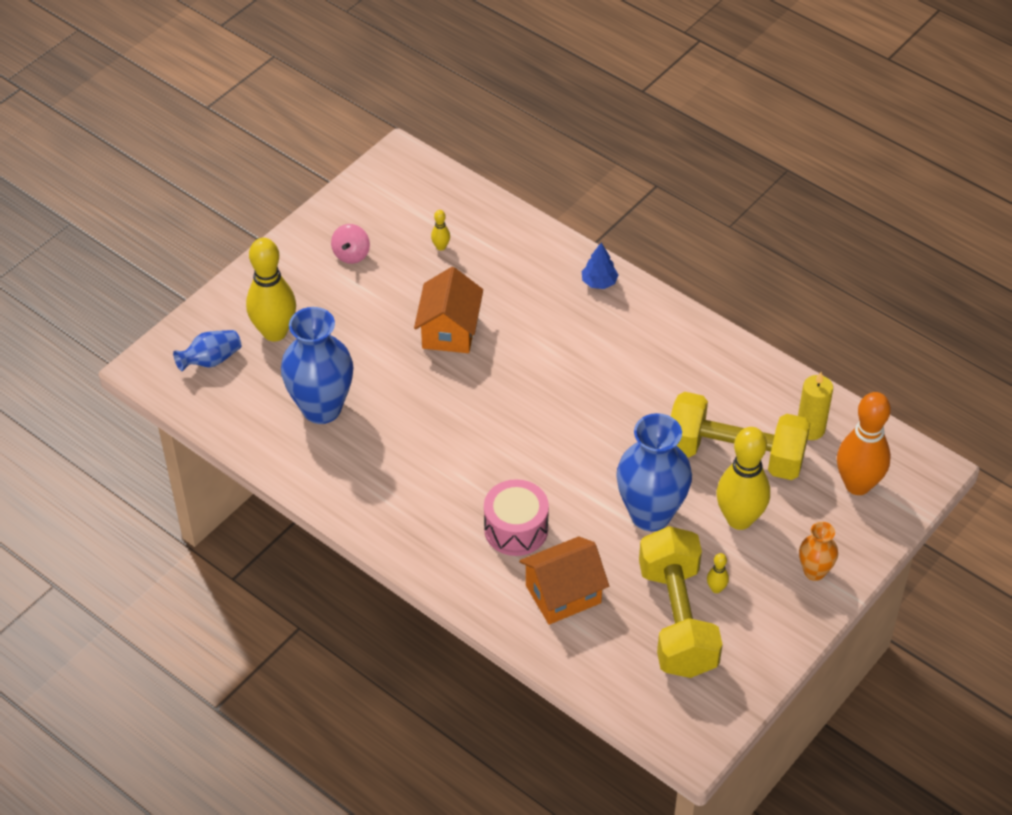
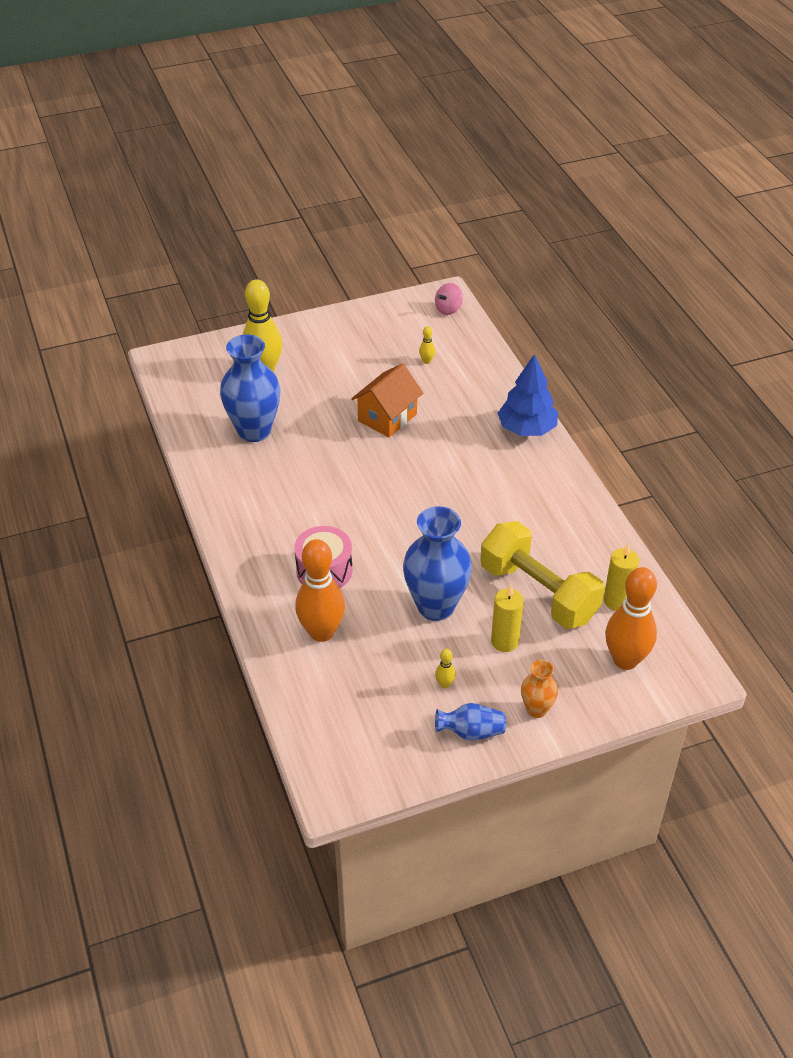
camera: 30 degrees right, 5 degrees down
blue vase [173,330,241,371] -> blue vase moved to [435,703,506,741]
pink spinning top [331,224,370,264] -> pink spinning top moved to [435,283,463,315]
orange house [519,536,609,625] -> orange bowling pin [295,539,345,642]
blue tree [582,242,619,289] -> blue tree [498,354,558,436], size x1.87
yellow dumbbell [639,526,723,678] -> none
yellow bowling pin [717,427,770,530] -> yellow candle [491,585,524,652]

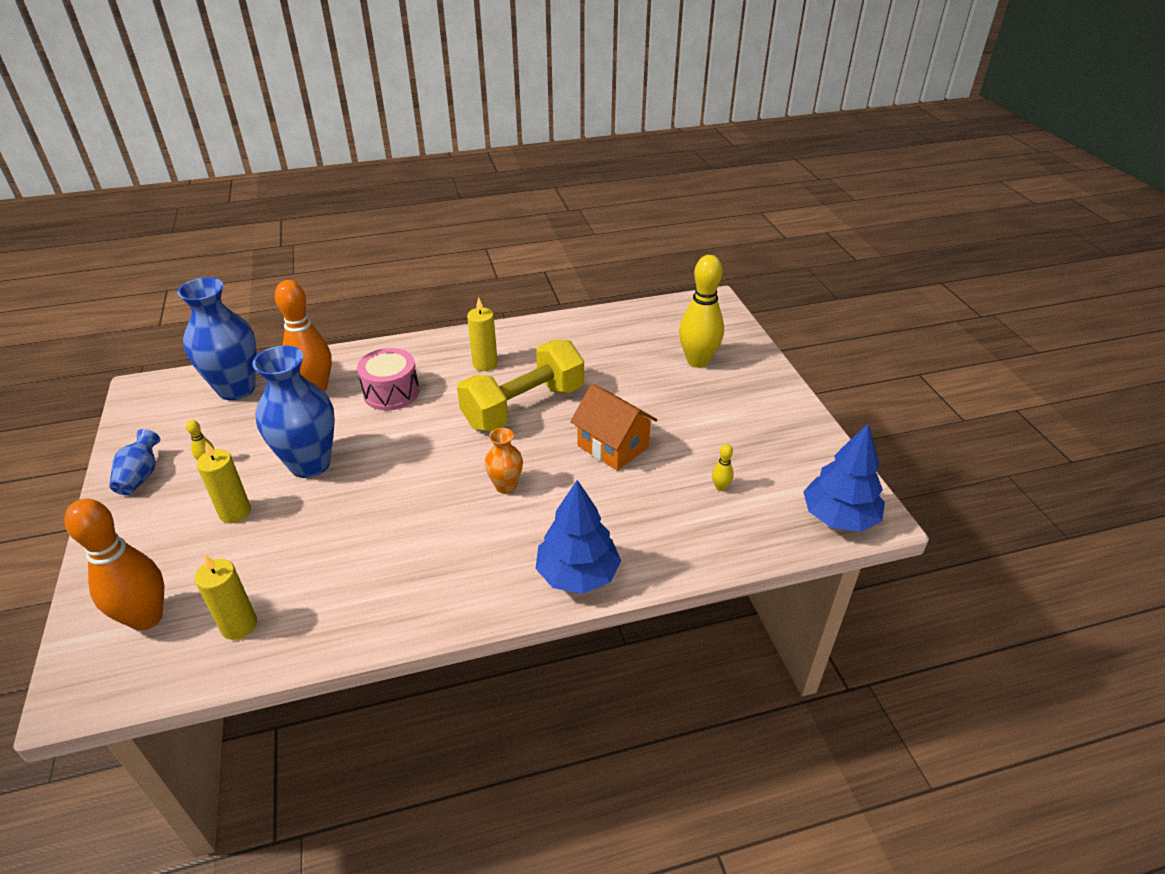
camera: 95 degrees right, 5 degrees down
blue vase [220,335,280,442] -> blue vase moved to [177,277,256,400]
pink spinning top [435,283,463,315] -> blue tree [803,423,885,532]
yellow dumbbell [480,521,605,629] -> yellow dumbbell moved to [457,340,584,432]
orange vase [521,660,558,718] -> orange vase moved to [485,428,523,494]
none -> yellow candle [467,297,498,371]

